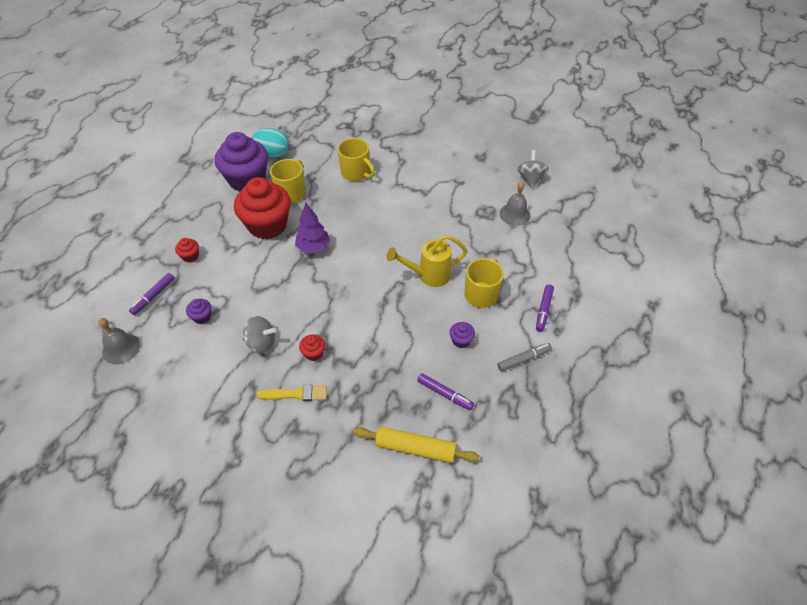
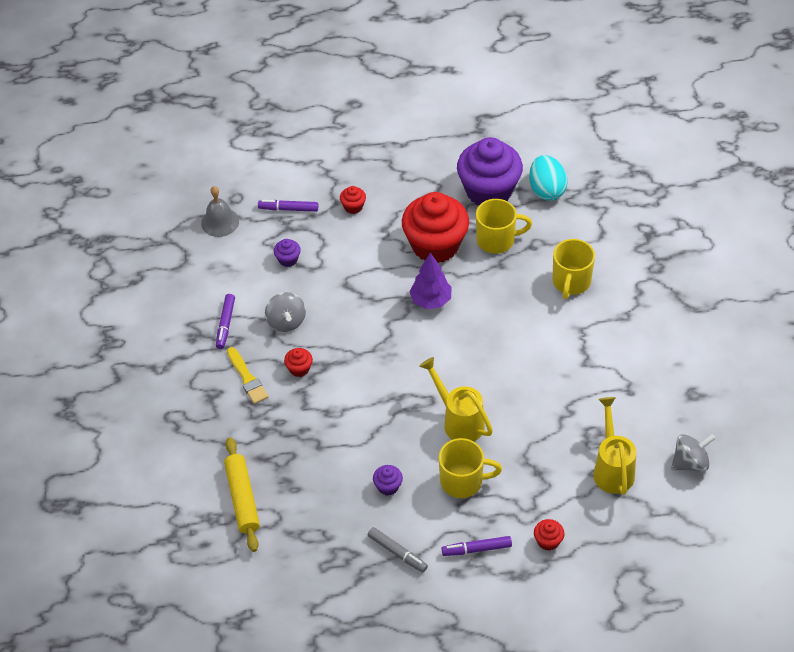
camera: 65 degrees right, 0 degrees up
purple marker [417,373,474,410] -> purple marker moved to [216,294,235,349]
grey bell [500,181,531,226] -> yellow watering can [593,397,636,495]
none -> red cupcake [534,519,565,551]

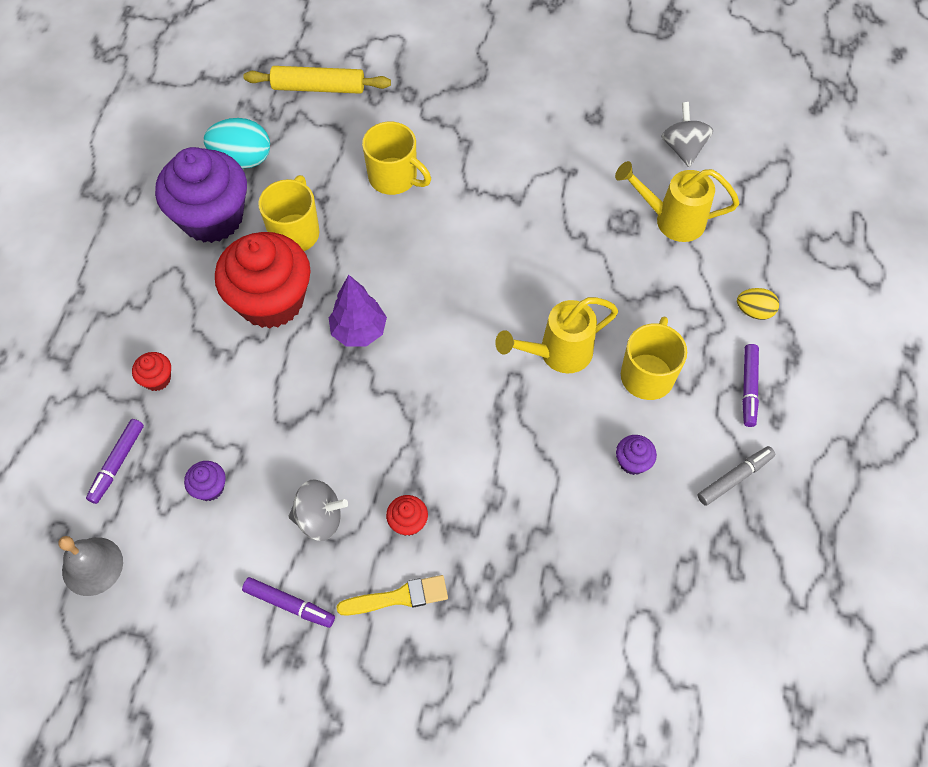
camera: 75 degrees left, 10 degrees up
yellow rolling pin [224,437,260,552] -> yellow rolling pin moved to [243,66,391,94]
red cupcake [534,519,565,551] -> yellow egg [737,288,779,320]

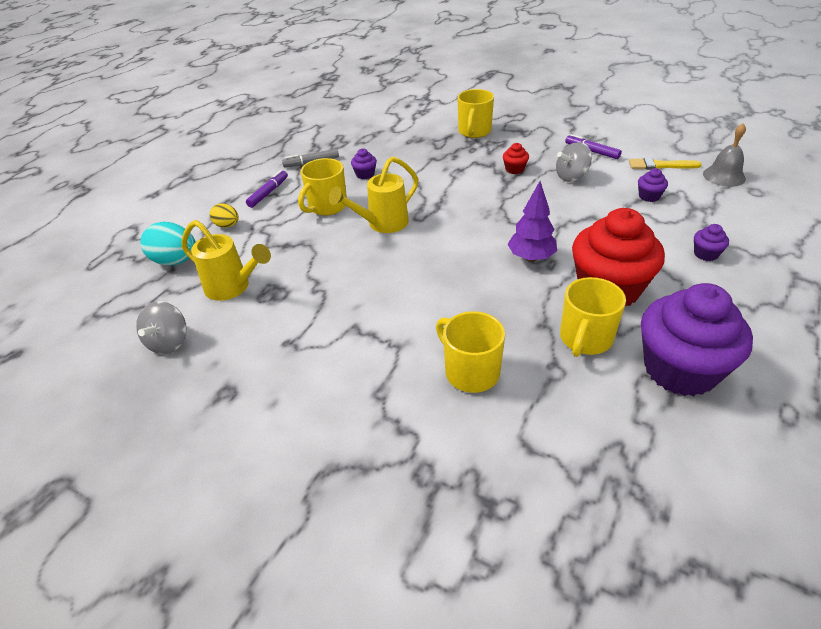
camera: 160 degrees left, 20 degrees down
purple marker [86,419,144,504] -> none
red cupcake [132,352,171,391] -> purple cupcake [694,224,729,261]
turquoise egg [204,118,270,169] -> turquoise egg moved to [141,222,195,266]
yellow rolling pin [243,66,391,94] -> none
grey spinning top [288,480,348,541] -> grey spinning top turned 45 degrees counterclockwise [556,142,592,182]
yellow brush [337,575,448,616] -> yellow brush moved to [629,158,702,170]
yellow watering can [495,297,618,373] -> yellow watering can turned 150 degrees clockwise [329,157,418,233]
none -> yellow mug [458,89,494,138]

